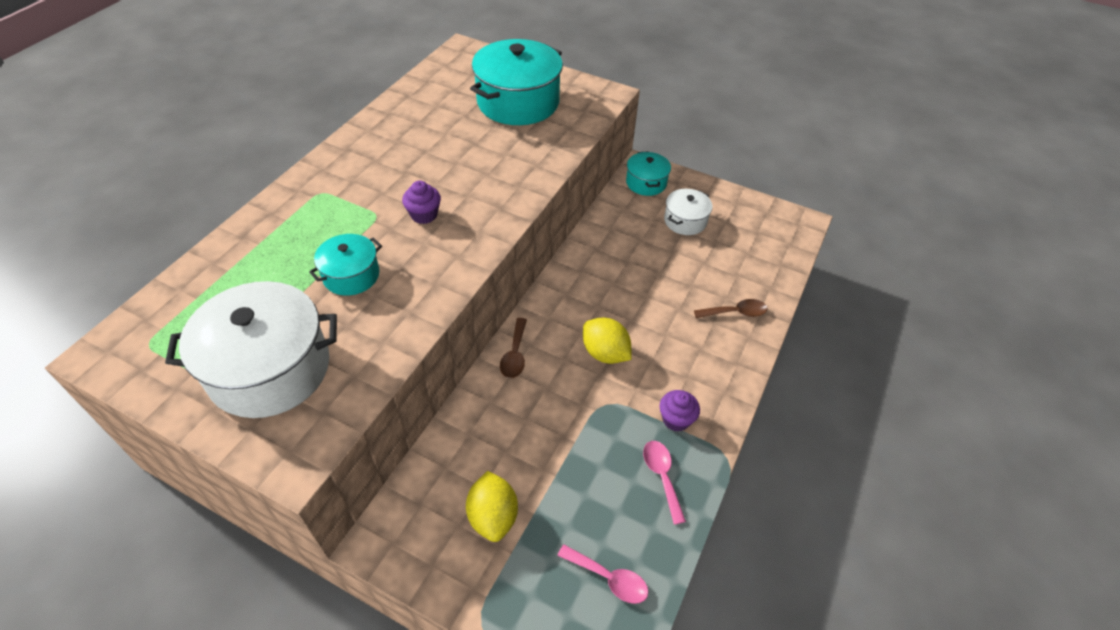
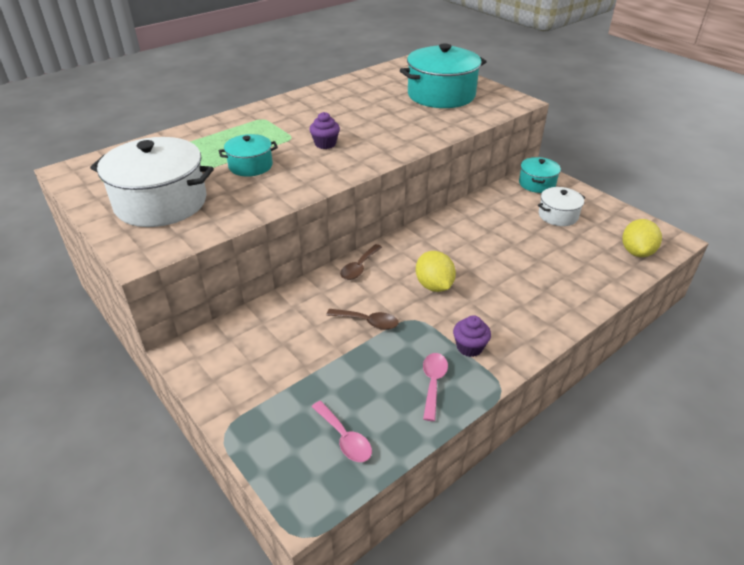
camera: 25 degrees right, 10 degrees down
yellow lemon [466,471,518,542] -> yellow lemon moved to [622,219,662,257]
brown spoon [694,299,768,318] -> brown spoon moved to [326,309,399,330]

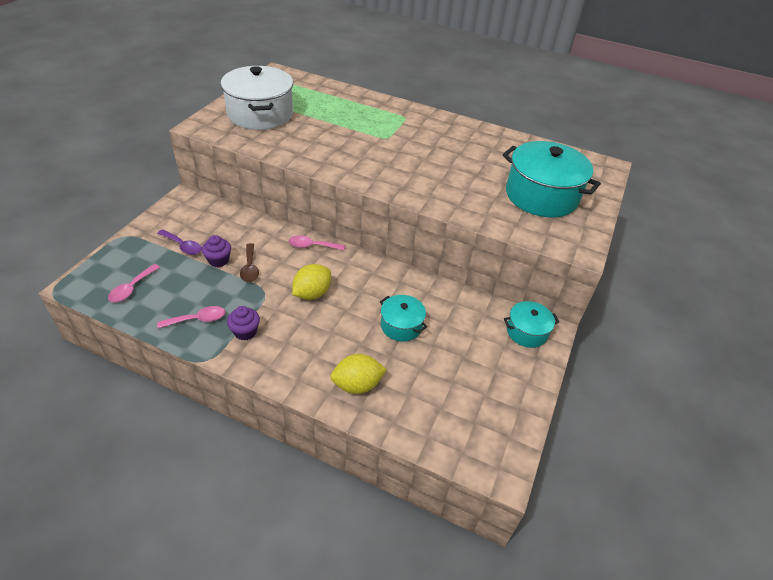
camera: 60 degrees right, 5 degrees up
turquoise pot [219,134,278,177] -> turquoise pot moved to [380,295,427,342]
purple cupcake [309,112,340,149] -> purple cupcake moved to [202,235,231,267]
brown spoon [340,244,382,280] -> pink spoon [289,235,345,251]
white pot [538,187,585,226] -> none
yellow lemon [622,219,662,257] -> yellow lemon moved to [330,354,387,394]
none -> purple spoon [157,229,202,255]

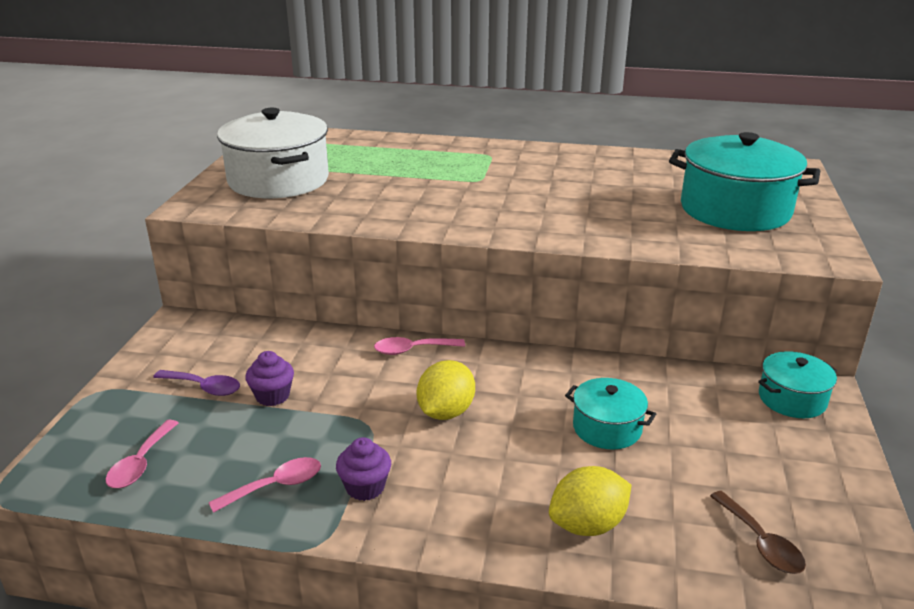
camera: 10 degrees left, 15 degrees down
brown spoon [240,243,259,282] -> brown spoon moved to [710,491,806,574]

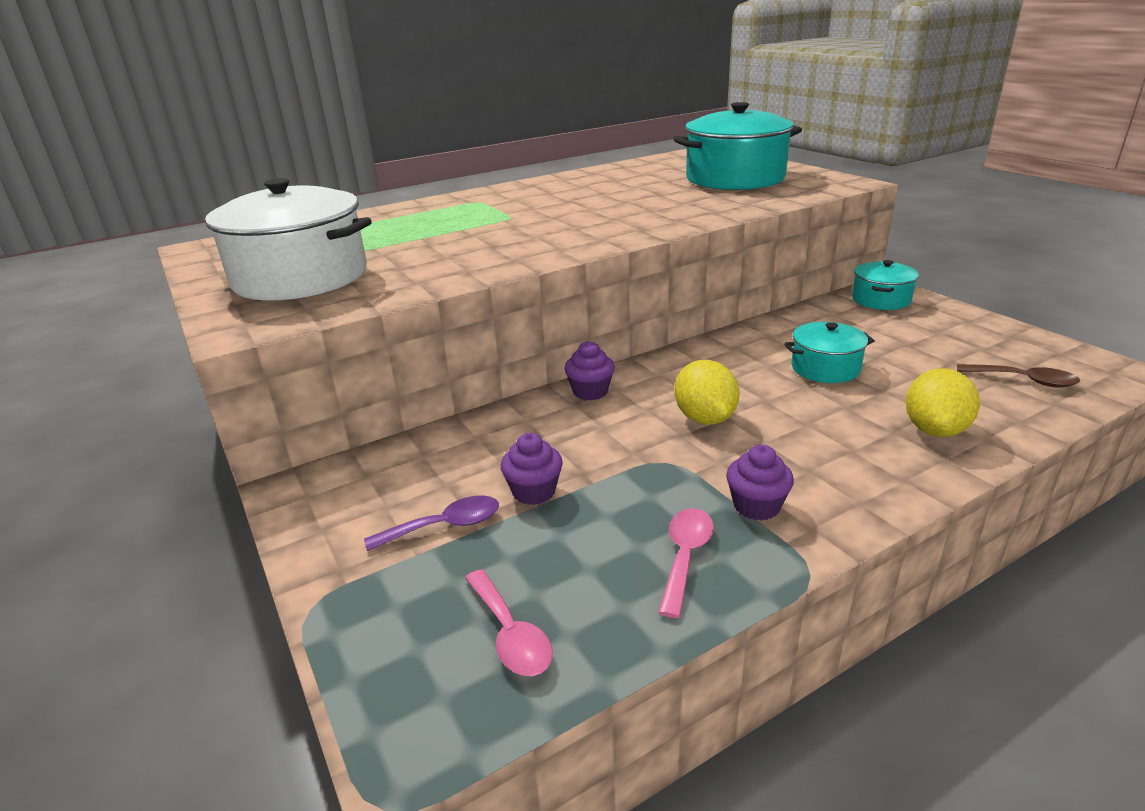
camera: 40 degrees left, 0 degrees up
pink spoon [374,337,465,355] -> purple cupcake [564,341,615,401]

